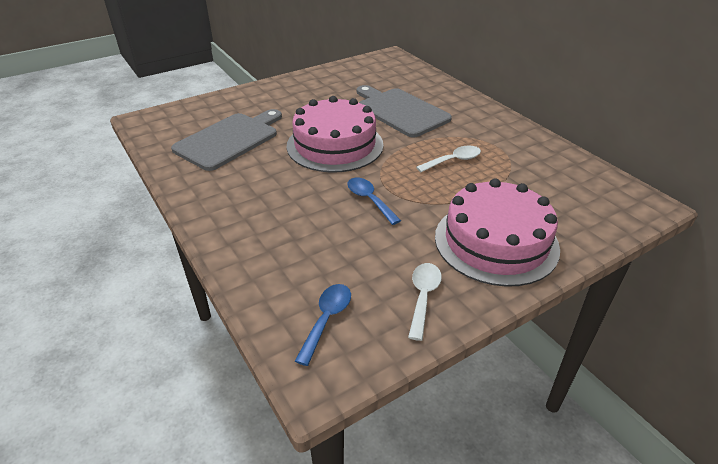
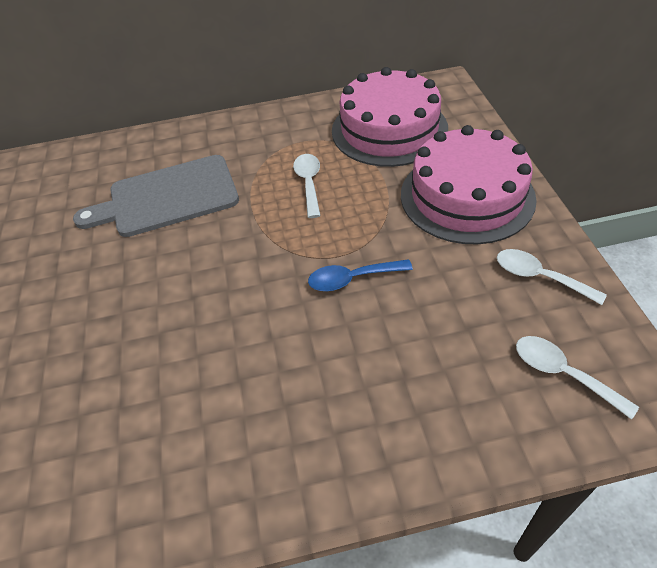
camera: 65 degrees left, 10 degrees up
grey cutting board [171,109,282,171] -> none
pink cake [286,96,383,173] -> pink cake moved to [332,67,448,167]
blue spoon [295,284,351,366] -> white spoon [516,336,639,420]

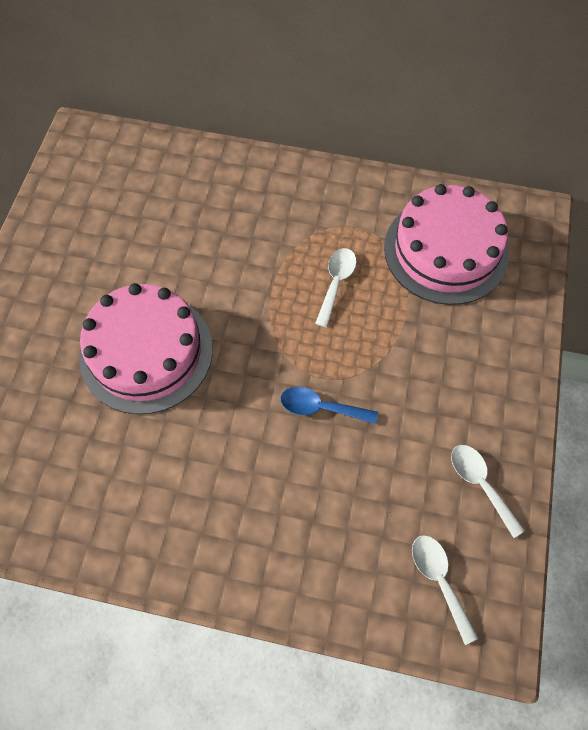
camera: 20 degrees right, 15 degrees up
grey cutting board [73,155,239,237] -> none
pink cake [401,125,537,245] -> pink cake moved to [79,283,213,414]

